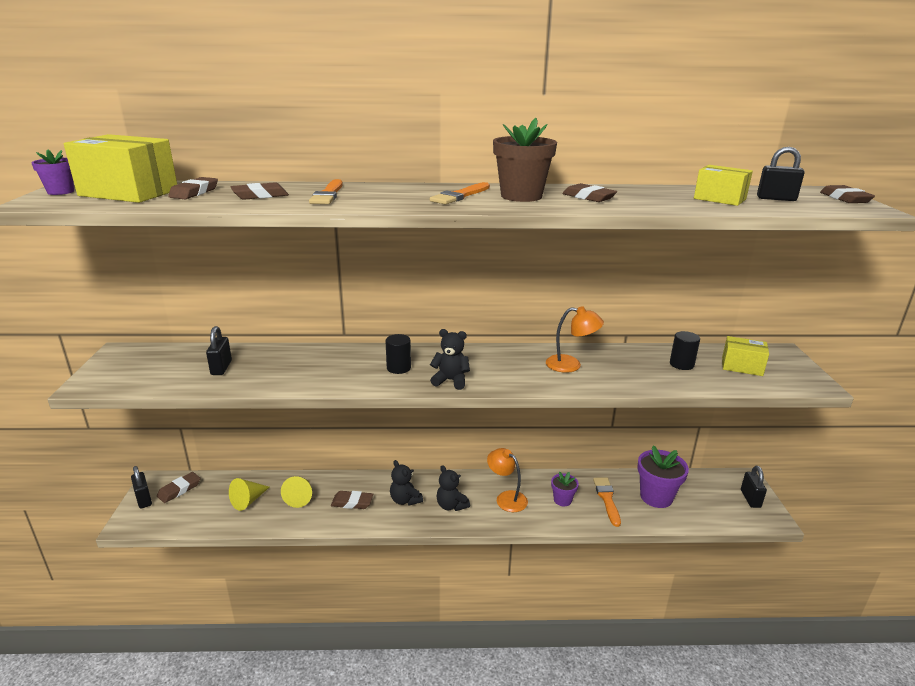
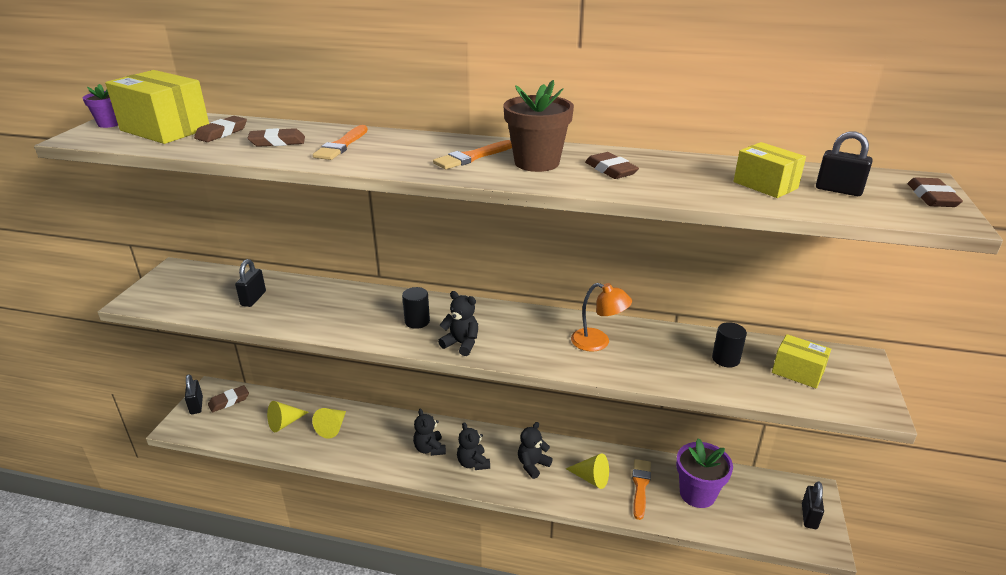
camera: 15 degrees right, 5 degrees up
brown eraser [331,491,373,509] -> none
orange lamp [487,448,528,512] -> black teddy bear [518,422,553,479]
purple flower pot [551,472,579,506] -> yellow cone [566,453,609,489]

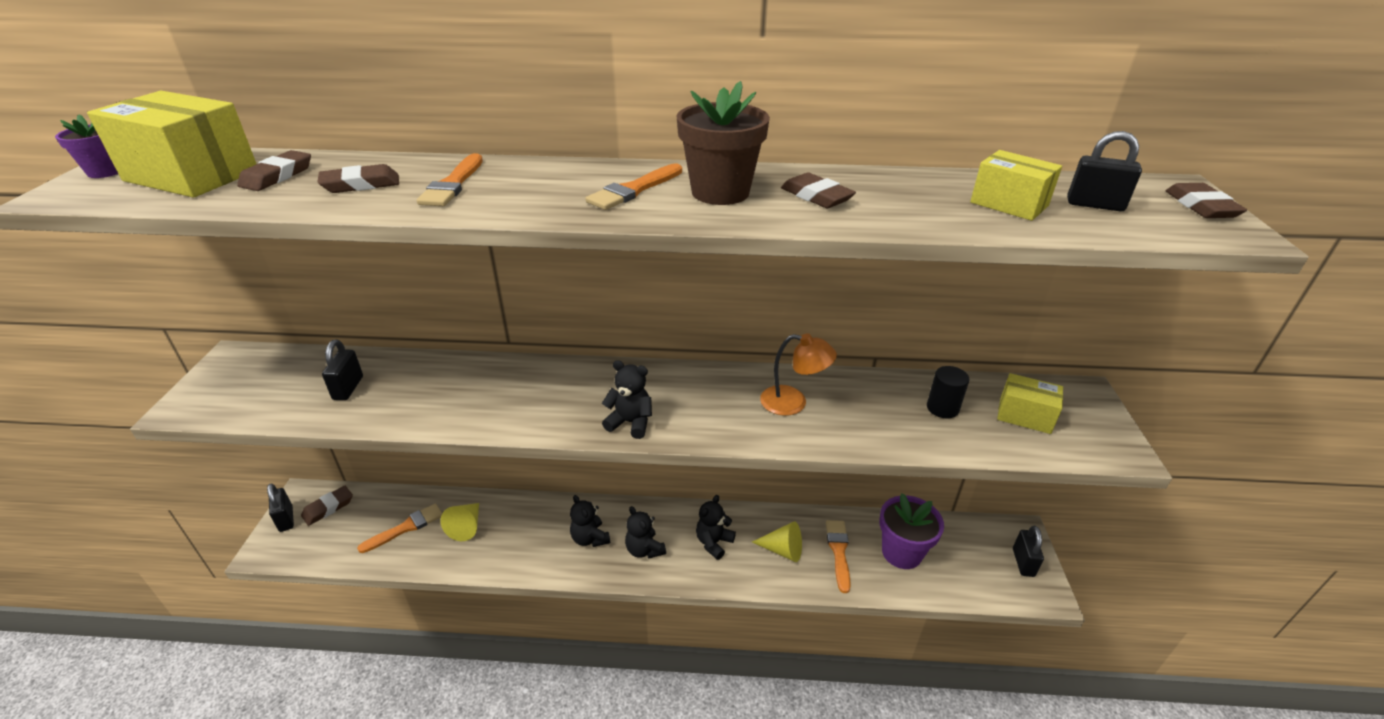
camera: 10 degrees left, 5 degrees up
yellow cone [267,401,309,432] -> orange brush [357,504,442,553]
black cylinder [402,287,430,329] -> none

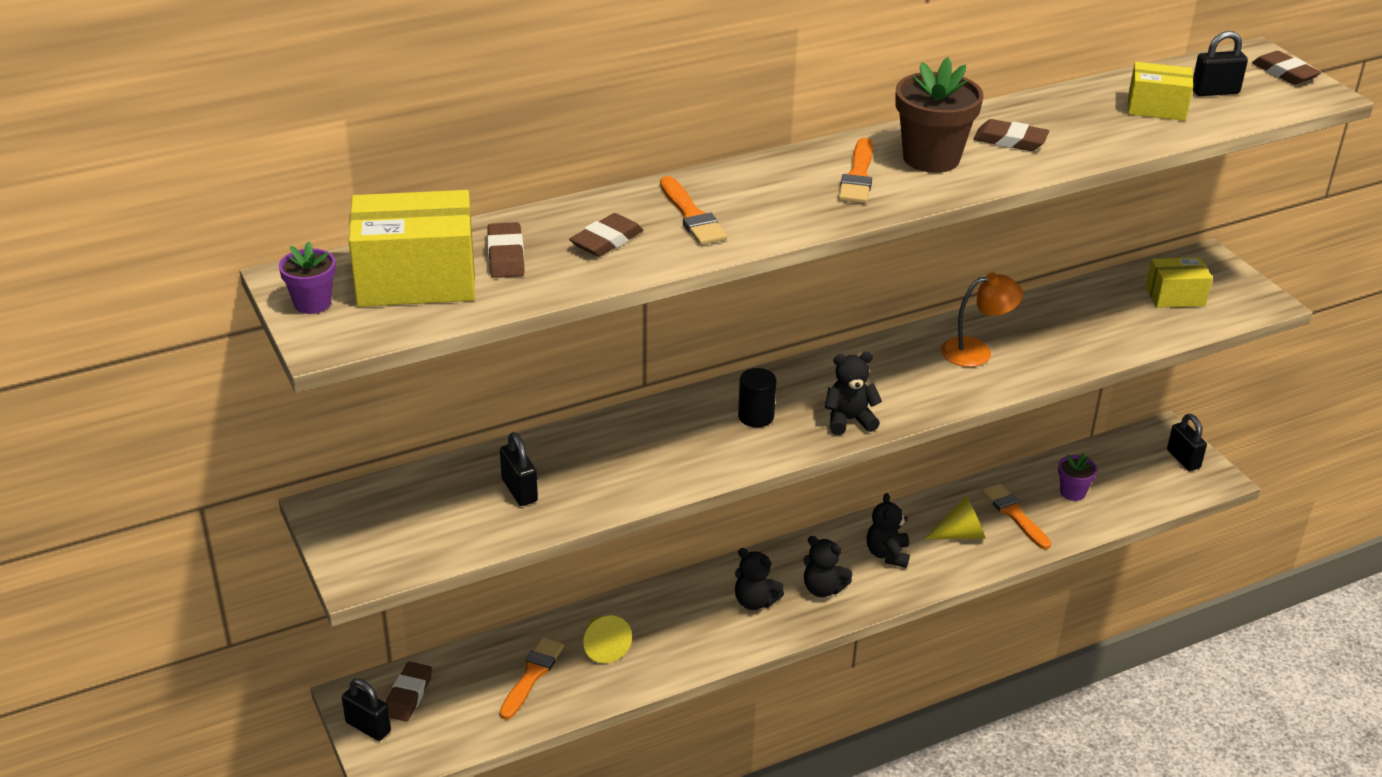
camera: 30 degrees left, 0 degrees up
purple flower pot [879,493,944,569] -> purple flower pot [1058,453,1097,501], size x0.56
black cylinder [927,366,969,418] -> black cylinder moved to [738,368,777,427]

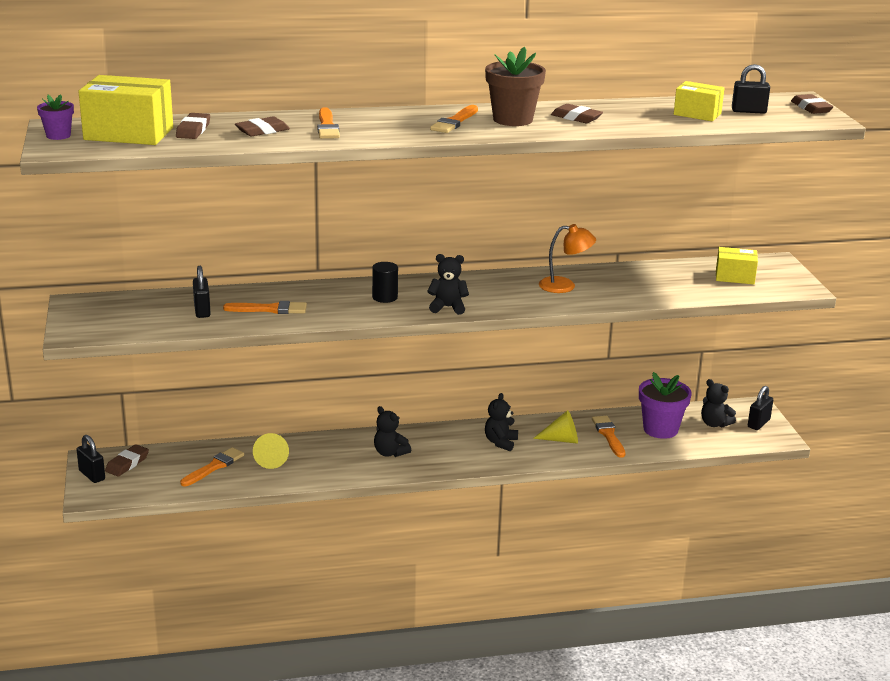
camera: 15 degrees right, 10 degrees down
black teddy bear [803,536,852,597] -> black teddy bear moved to [701,379,736,428]
purple flower pot [1058,453,1097,501] -> purple flower pot [639,372,692,439], size x1.79
black padlock [1167,414,1207,471] -> black padlock turned 45 degrees clockwise [748,386,773,430]
none -> orange brush [223,301,307,314]

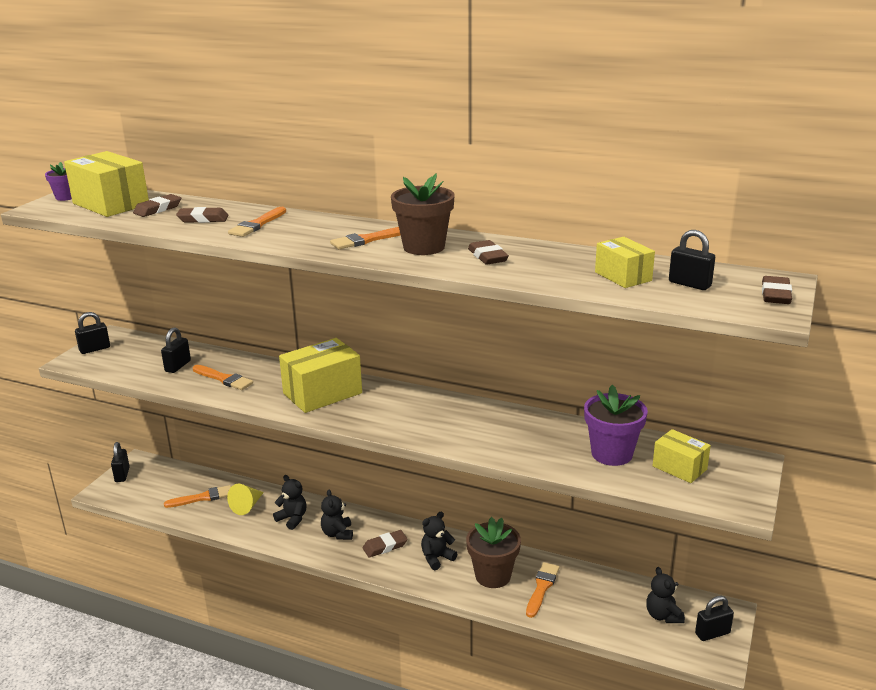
camera: 35 degrees right, 0 degrees up
brown eraser [105,444,149,477] -> brown eraser moved to [363,530,408,558]
black cylinder [372,262,398,303] -> yellow box [279,338,362,413]
black teddy bear [427,254,469,315] -> black teddy bear moved to [273,475,306,530]
yellow cone [533,410,578,444] -> brown flower pot [466,517,521,588]
orange lamp [539,224,596,293] -> none
purple flower pot [639,372,692,439] -> purple flower pot moved to [584,385,648,466]
none -> black padlock [75,312,110,354]

